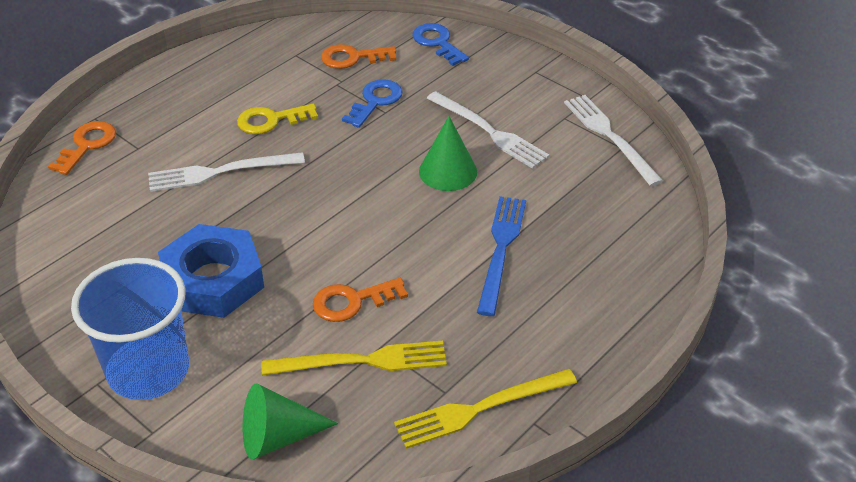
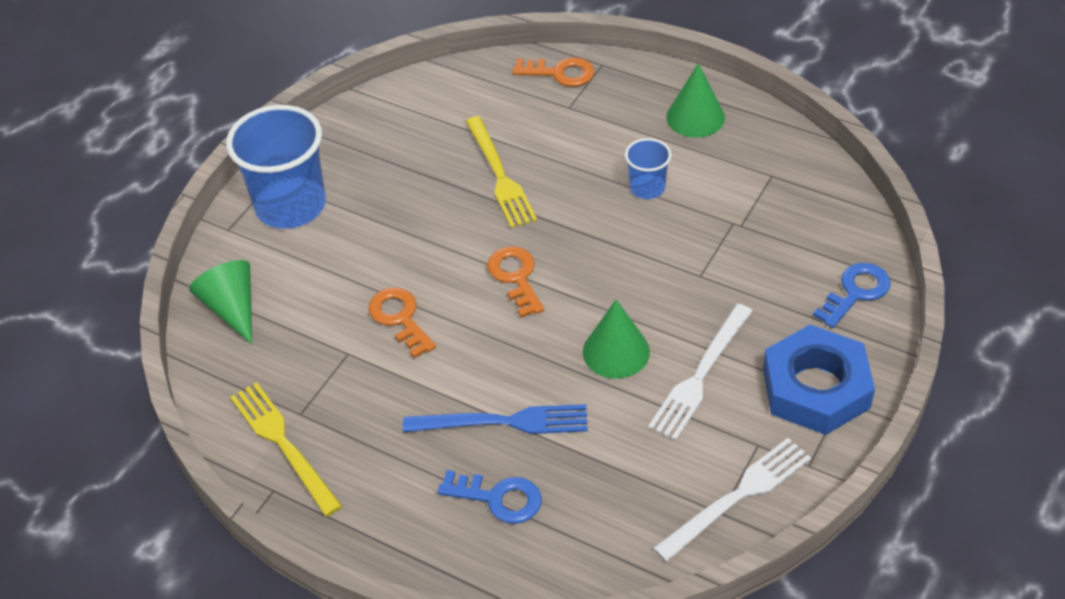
camera: 80 degrees right, 5 degrees up
white fork [148,152,305,192] -> none
blue nut [158,224,264,318] -> blue nut moved to [763,325,875,435]
yellow key [237,104,318,134] -> blue cup [625,138,672,199]
yellow fork [261,341,447,376] -> yellow fork moved to [466,116,537,228]
orange key [321,44,396,69] -> orange key moved to [487,246,544,318]
blue key [342,79,403,128] -> blue key moved to [438,470,542,524]
none -> green cone [666,63,725,138]

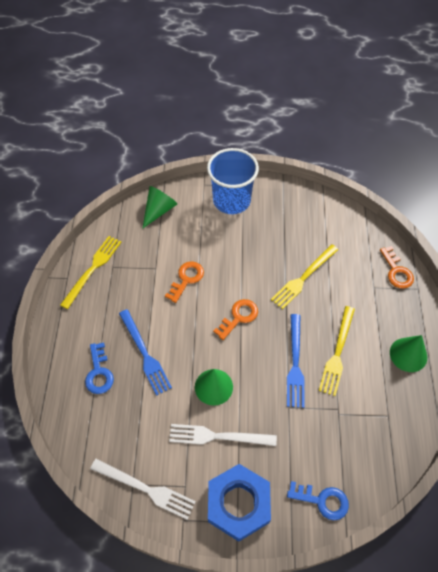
camera: 60 degrees right, 10 degrees up
blue cup [625,138,672,199] -> yellow fork [319,306,355,396]
none -> blue fork [287,314,305,408]

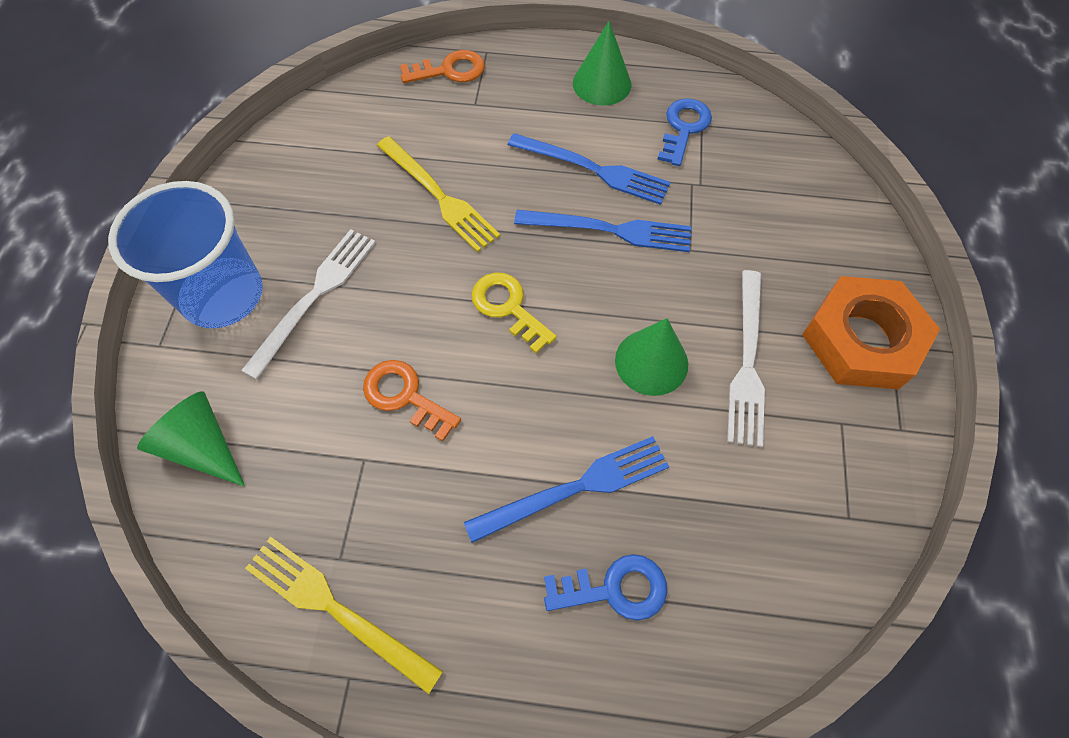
camera: 85 degrees left, 5 degrees up
white fork [90,459,196,520] -> white fork moved to [241,229,376,379]
blue nut [208,464,271,542] -> orange nut [802,276,940,390]
orange key [213,299,258,340] -> yellow key [472,272,557,354]
blue key [287,481,349,520] -> blue key moved to [657,98,712,166]
yellow fork [319,306,355,396] -> blue fork [508,133,671,205]

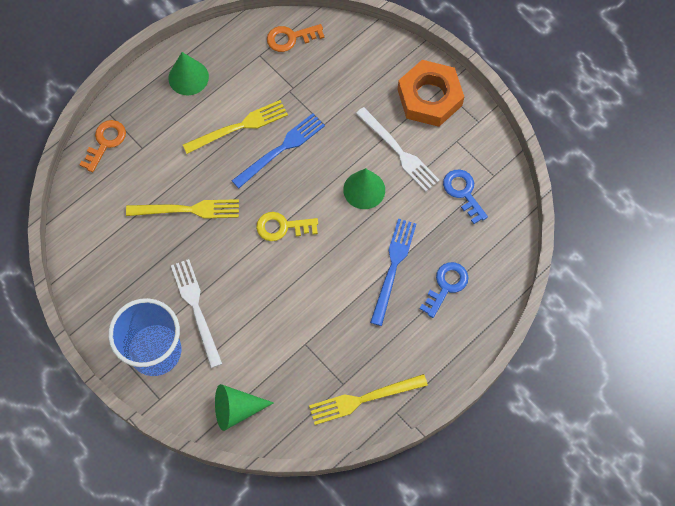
camera: 50 degrees left, 5 degrees up
orange key [363,360,461,441] -> orange key moved to [267,24,324,52]
blue fork [508,133,671,205] -> yellow fork [183,100,288,154]
blue key [657,98,712,166] -> blue key moved to [443,170,488,224]

